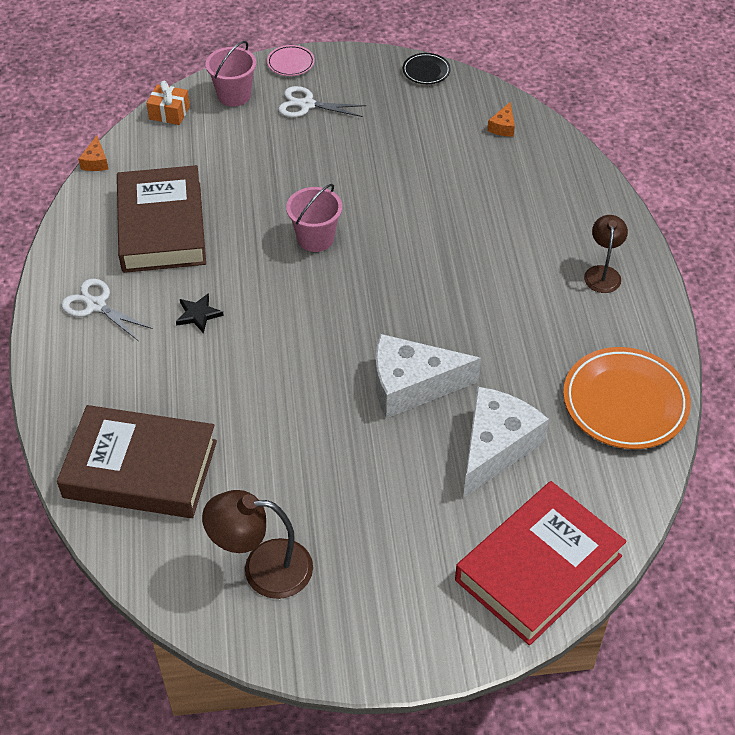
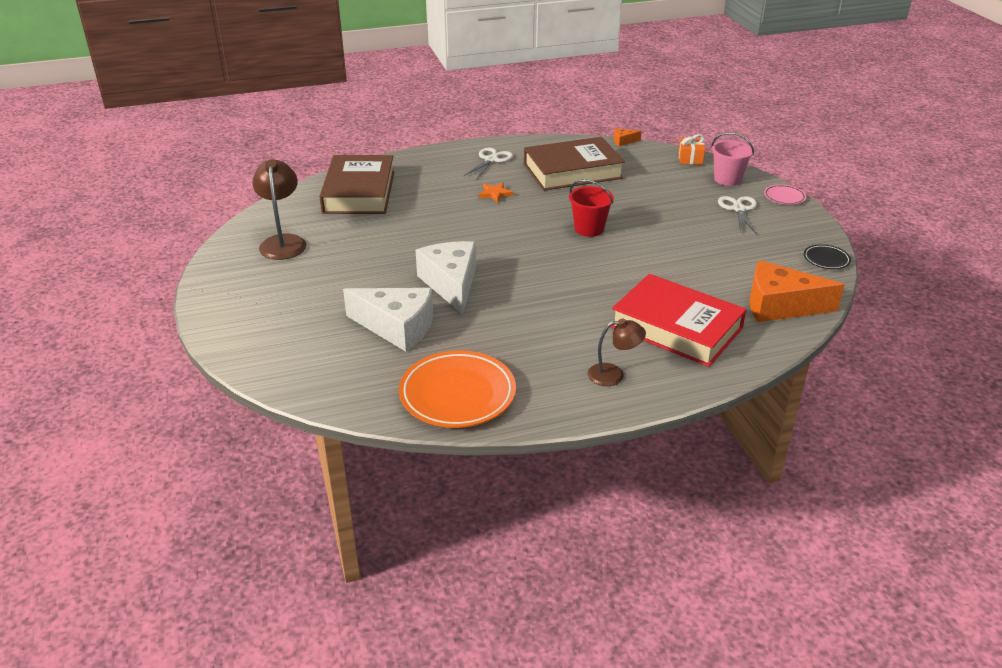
camera: 80 degrees right, 15 degrees down
black star [176,293,224,333] -> orange star [479,183,513,203]
pink bucket [286,184,342,252] -> red bucket [569,179,614,237]
red book [455,481,627,645] -> red book moved to [610,274,746,367]
orange cheese [487,102,515,137] -> orange cheese [750,260,845,322], size x2.38

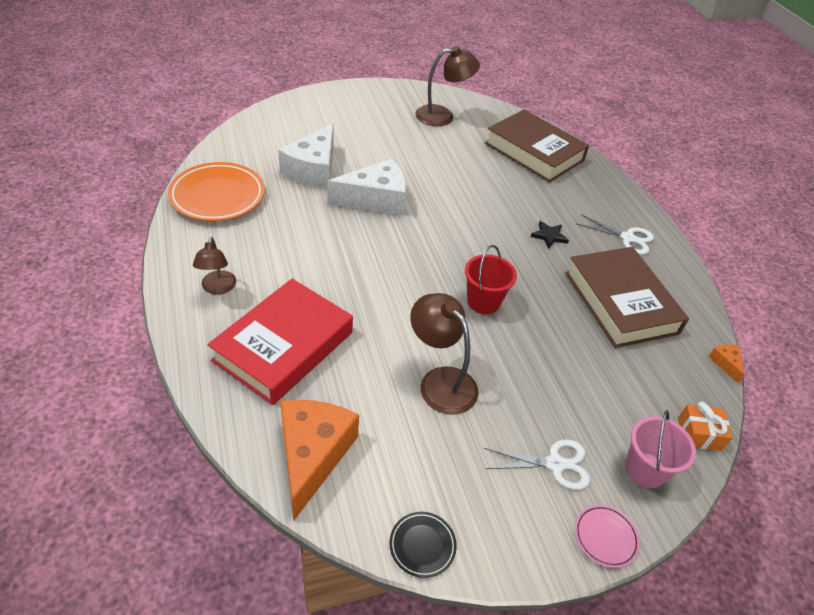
camera: 85 degrees right, 10 degrees up
brown book [319,155,395,214] -> brown book turned 45 degrees clockwise [485,109,589,182]
orange star [479,183,513,203] -> black star [531,221,569,249]
none -> brown lamp [410,293,478,415]

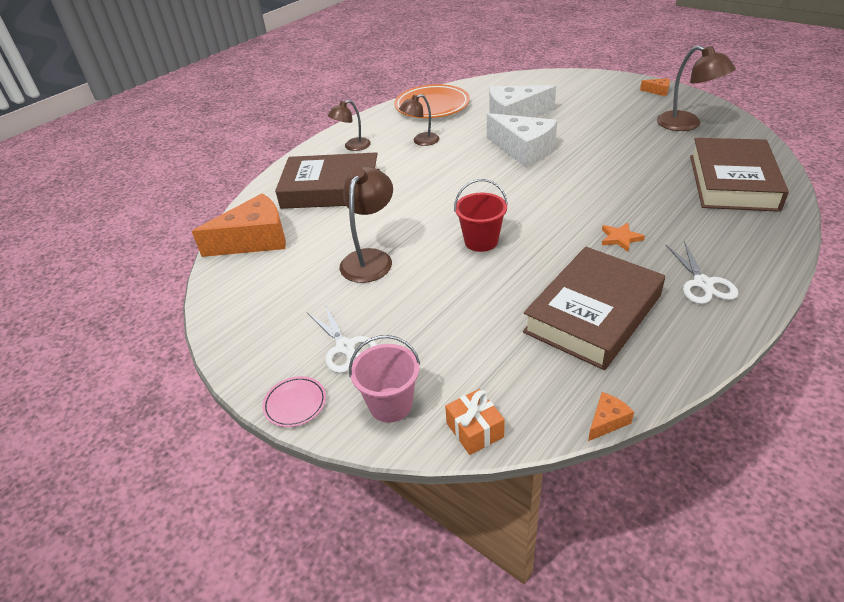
camera: 65 degrees right, 5 degrees down
red book [208,279,353,405] -> brown book [275,152,380,209]
black plate [389,512,457,578] -> none
black star [531,221,569,249] -> orange star [602,222,645,252]
none -> brown lamp [399,94,439,146]
none -> orange cheese [640,78,670,96]

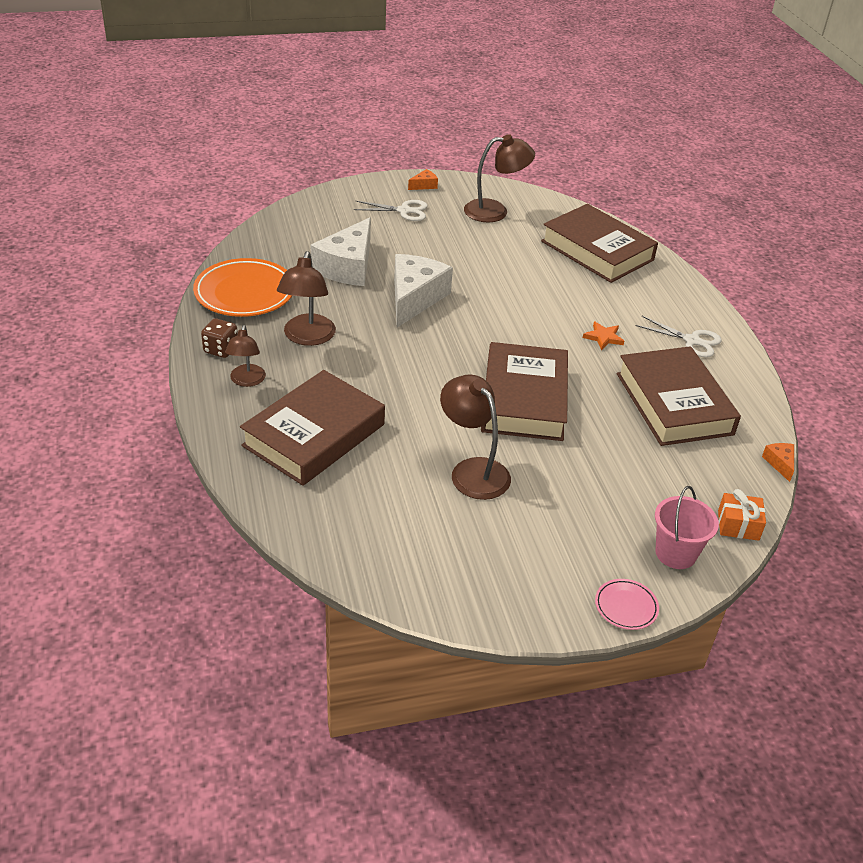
camera: 60 degrees left, 0 degrees up
orange cheese [192,193,286,257] -> none
white scissors [308,305,377,373] -> white scissors moved to [354,200,428,221]
brown lamp [399,94,439,146] -> brown lamp [277,251,336,346], size x1.56
red bucket [454,179,508,252] -> brown book [481,342,568,441]
white cheese [487,113,557,167] -> white cheese turned 60 degrees counterclockwise [394,254,453,328]
none -> brown dice [201,318,238,358]

